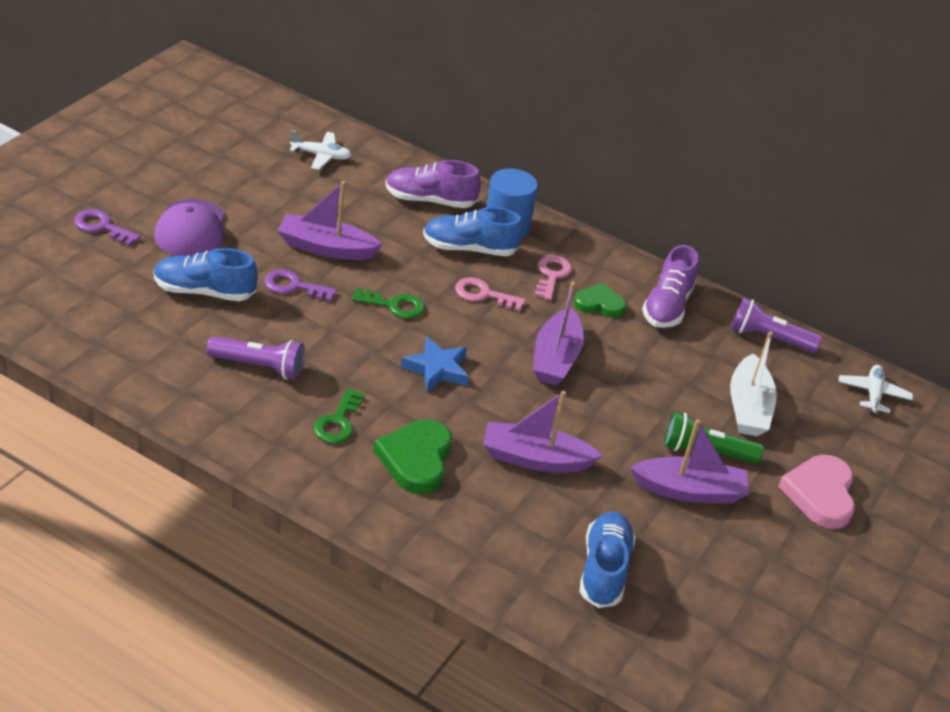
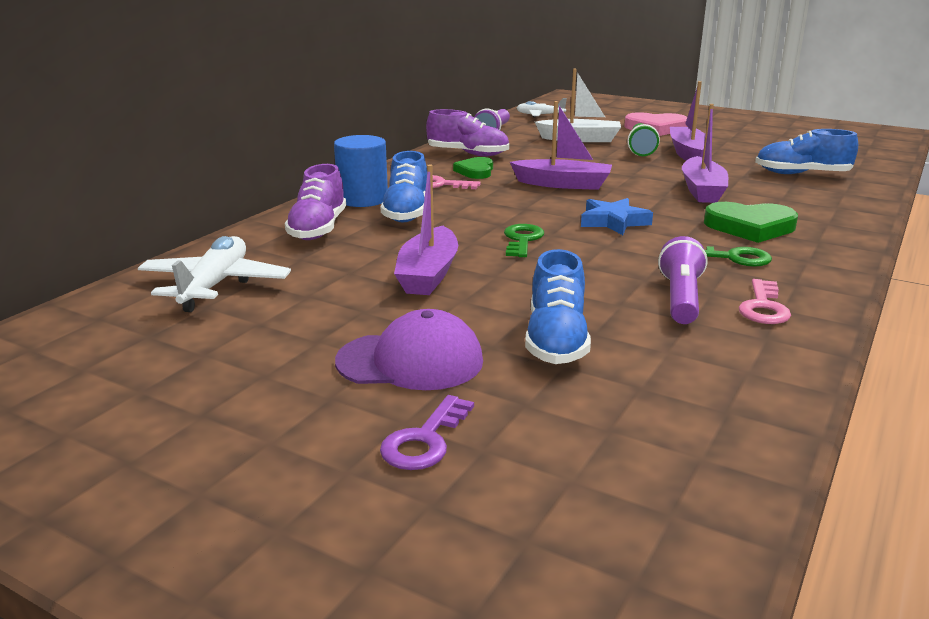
camera: 85 degrees left, 15 degrees down
purple key [264,269,337,302] -> none
white plane [290,130,352,170] -> white plane [138,236,291,312], size x1.60
pink key [455,277,526,311] -> pink key moved to [739,279,791,324]

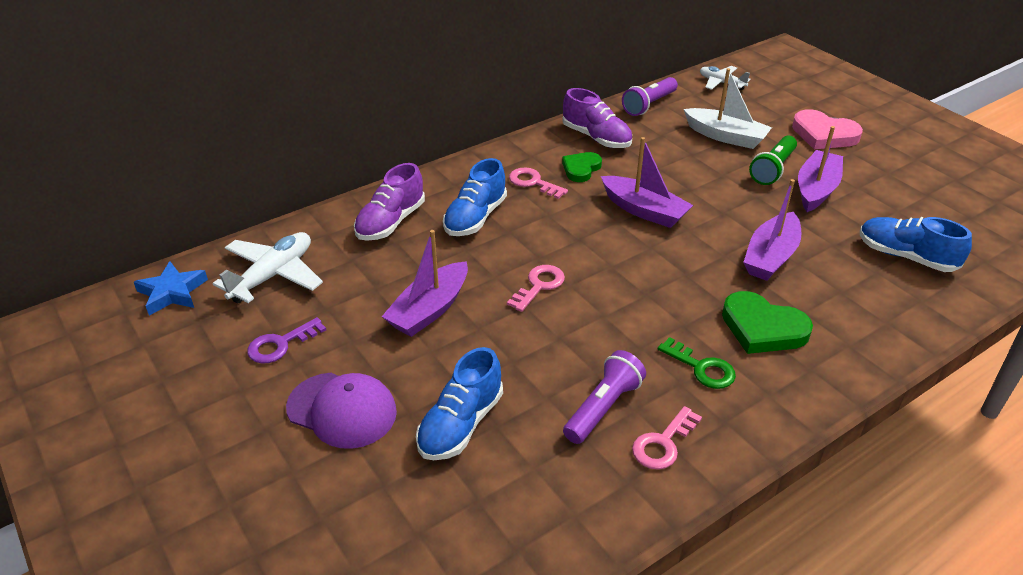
camera: 25 degrees right, 15 degrees up
blue cylinder [334,135,388,207] -> none
purple key [380,395,474,470] -> purple key moved to [247,317,326,364]
green key [504,224,544,257] -> pink key [507,265,565,312]
blue star [581,198,653,235] -> blue star moved to [134,261,208,316]

